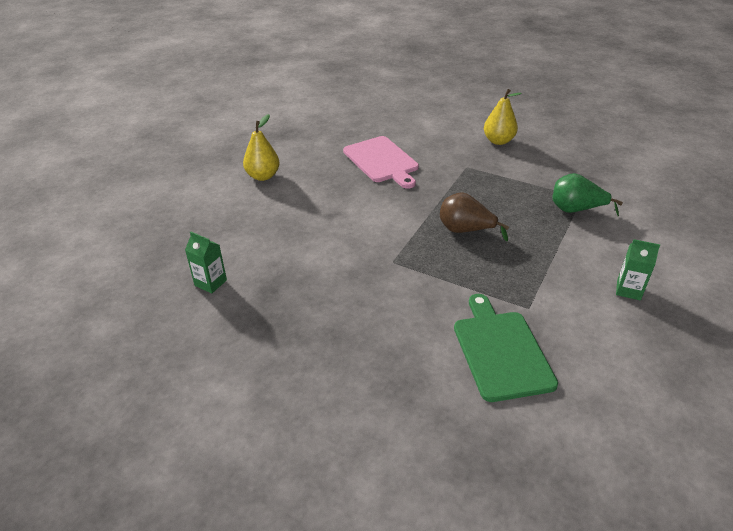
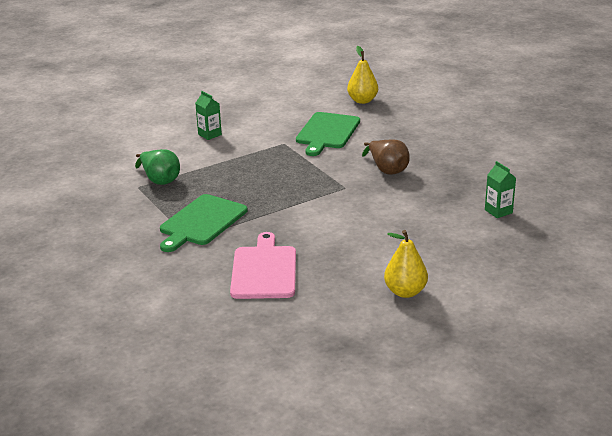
camera: 150 degrees left, 10 degrees down
brown pear [440,192,509,241] -> brown pear moved to [362,139,410,175]
yellow pear [484,89,522,145] -> yellow pear moved to [347,46,378,104]
none -> green cutting board [160,194,248,252]

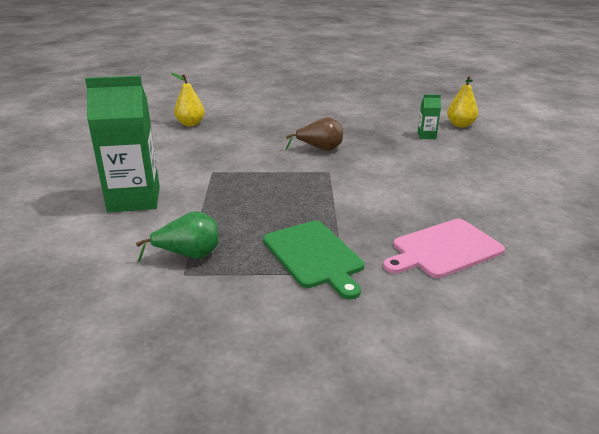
camera: 60 degrees left, 0 degrees up
green carton [195,91,222,140] -> green carton [85,76,160,213], size x2.29
pink cutting board [230,232,296,299] -> pink cutting board turned 60 degrees counterclockwise [383,219,505,278]
green cutting board [296,112,360,156] -> none
yellow pear [384,230,428,298] -> yellow pear moved to [447,76,478,127]

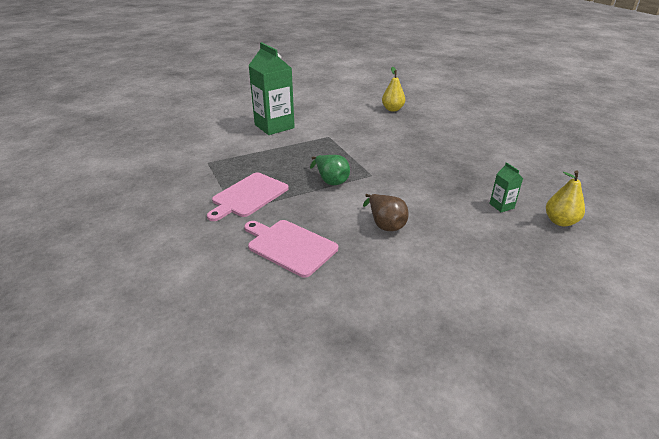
camera: 65 degrees right, 5 degrees up
green pear [136,211,219,262] -> green pear moved to [310,155,350,185]
green cutting board [263,221,364,299] -> pink cutting board [207,173,289,221]
brown pear [285,117,343,151] -> brown pear moved to [363,194,409,231]

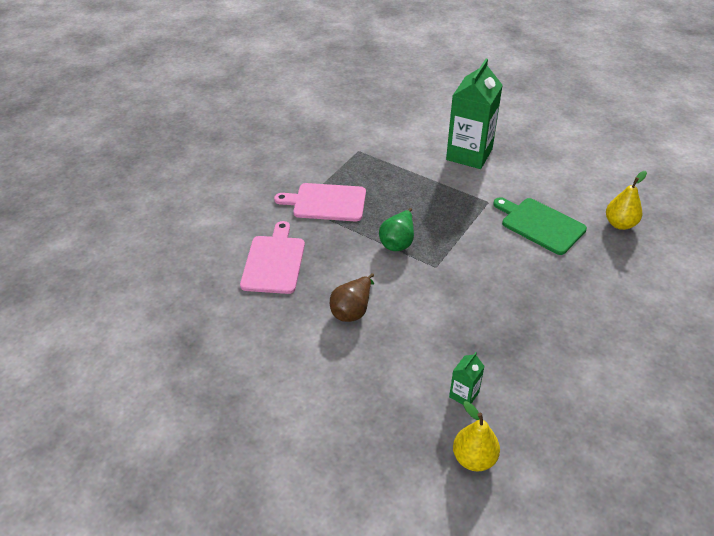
camera: 60 degrees right, 10 degrees up
none -> green cutting board [493,197,587,255]

